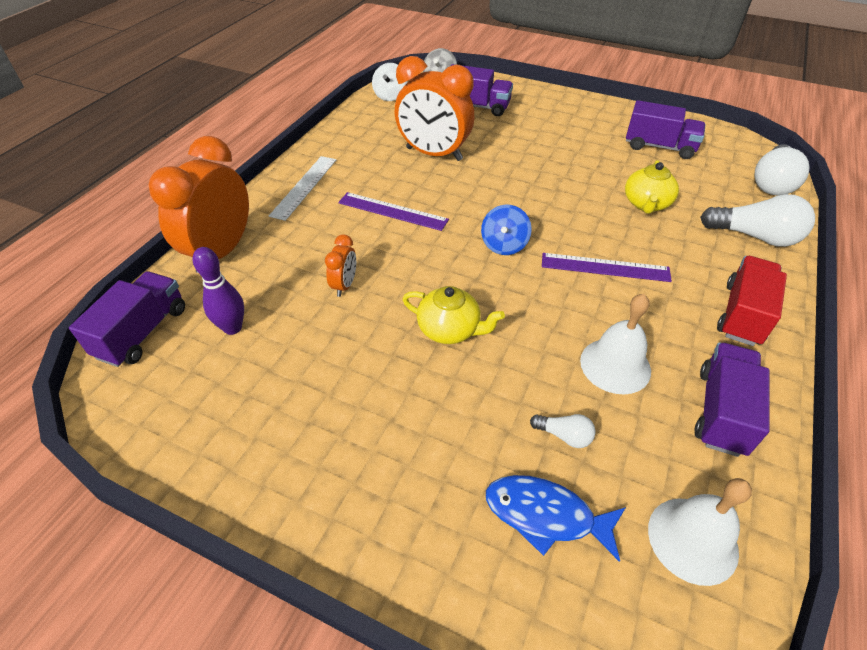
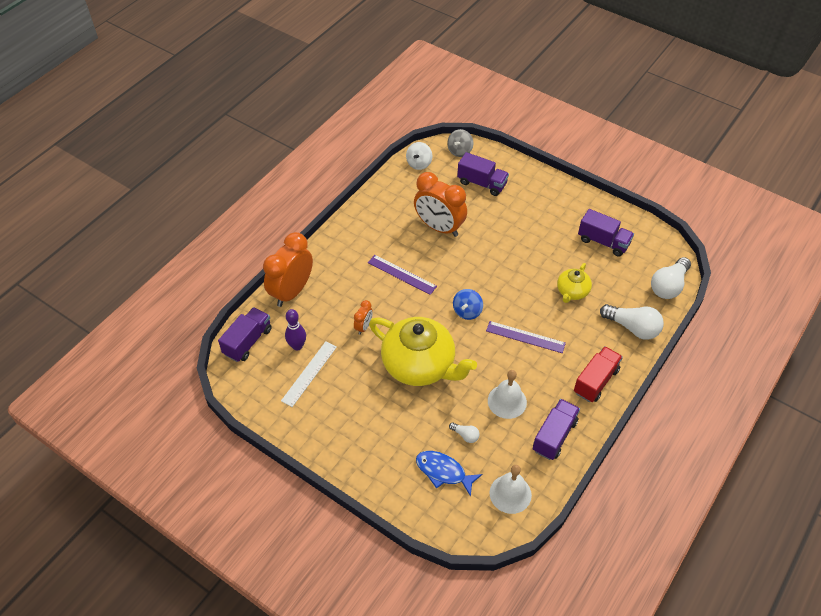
camera: 10 degrees right, 5 degrees up
white ruler [269,156,336,221] -> white ruler moved to [281,341,337,407]
yellow teapot [403,286,505,344] -> yellow teapot [369,317,477,386], size x2.02

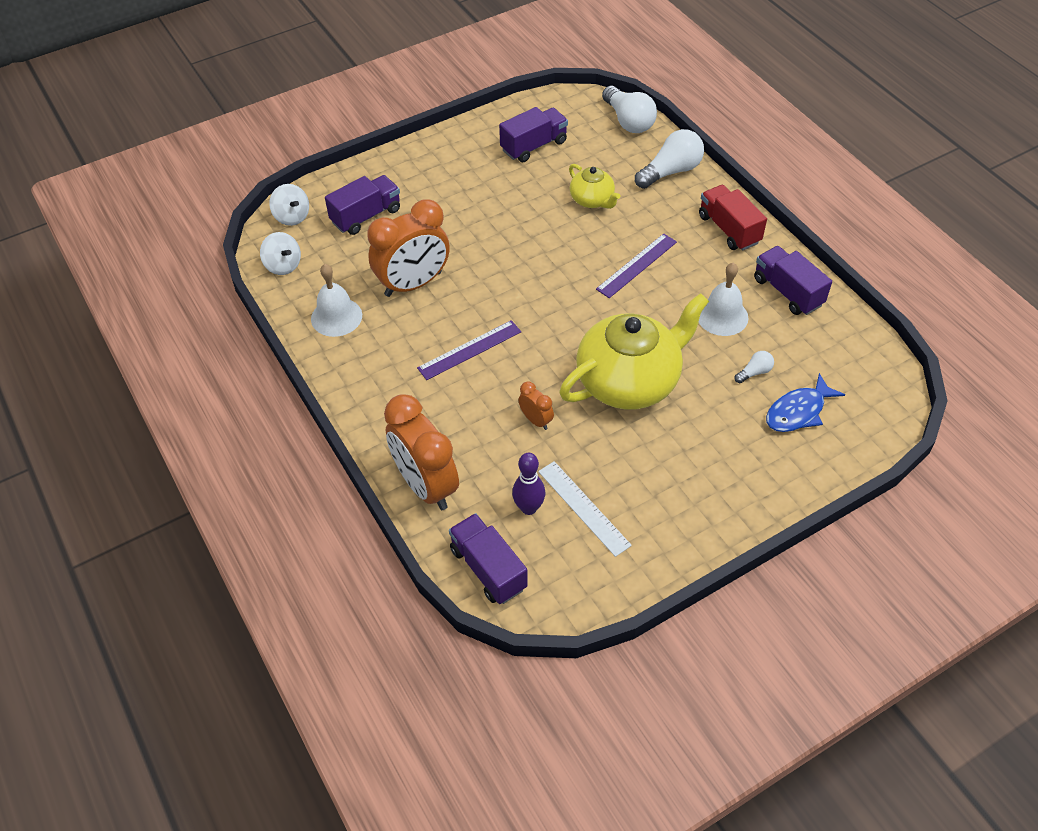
camera: 65 degrees left, 0 degrees up
grey spinning top [447,129,473,157] -> white spinning top [269,184,309,226]
blue spinning top [453,289,483,320] -> none
white bell [490,465,532,514] -> white bell moved to [311,264,362,337]

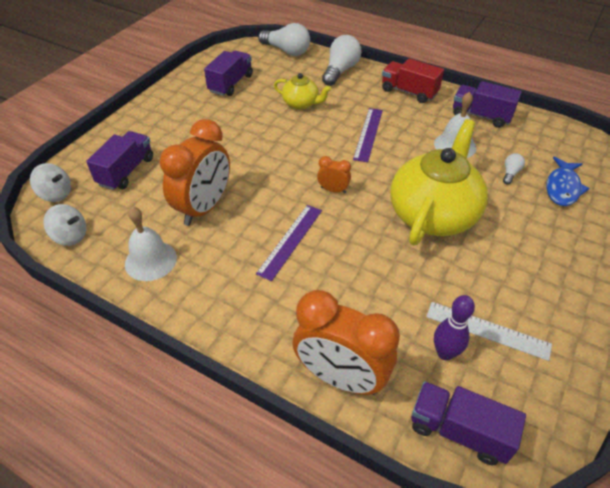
camera: 30 degrees left, 5 degrees down
orange clock [518,382,554,430] -> orange clock moved to [317,156,351,193]

